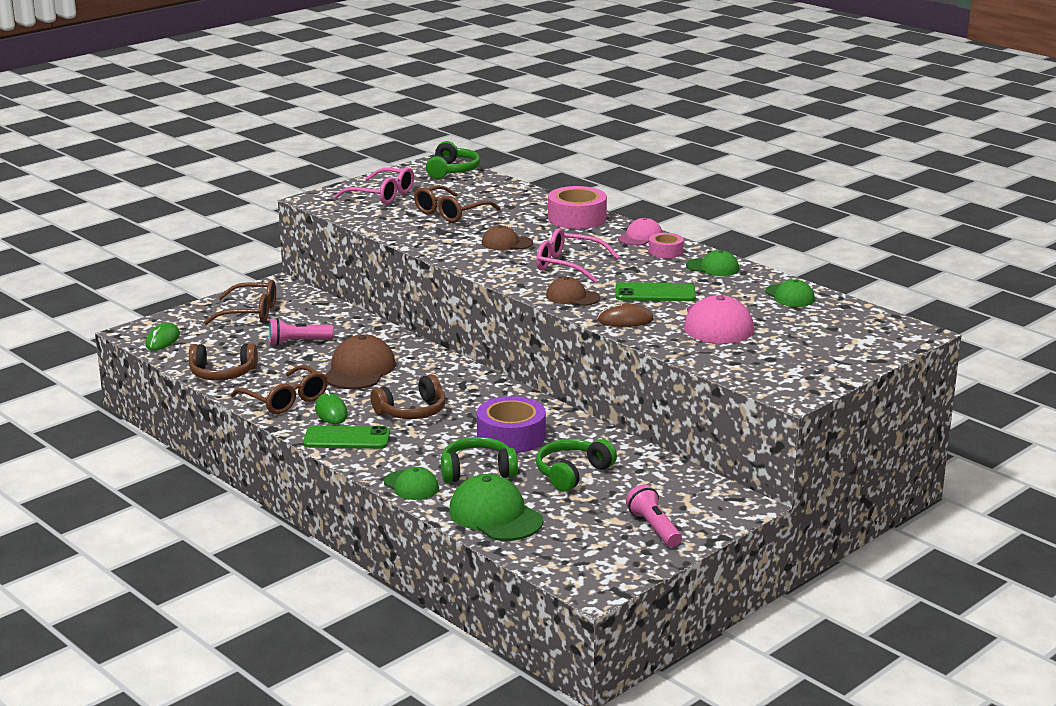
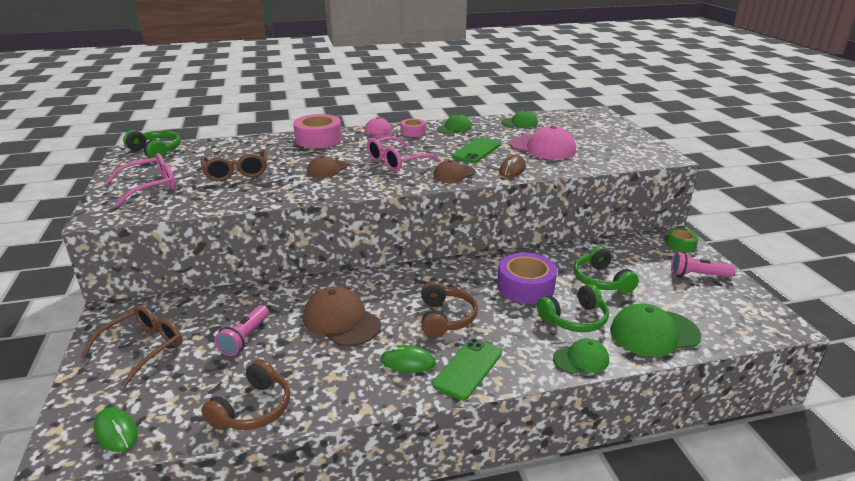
camera: 60 degrees left, 5 degrees up
brown glasses [231,365,328,414] -> none
green headphones [441,437,518,483] -> green headphones turned 135 degrees counterclockwise [537,284,609,332]
none -> green tape [666,228,699,252]

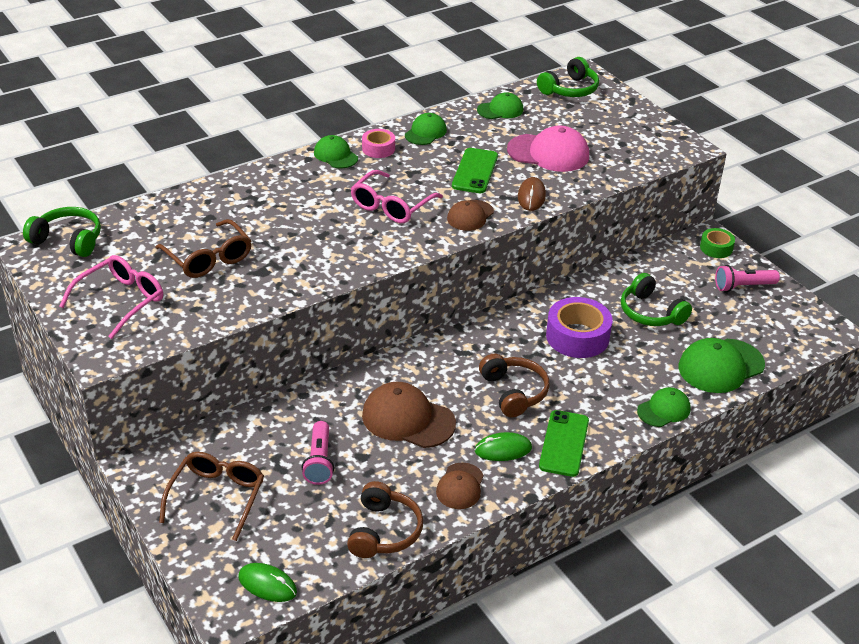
camera: 20 degrees left, 10 degrees up
pink tape [293,114,342,148] -> none
brown cap [307,156,347,178] -> brown cap moved to [436,463,484,509]
pink cap [364,117,394,139] -> green cap [314,135,358,168]
green headphones [537,284,609,332] -> green headphones moved to [537,57,599,97]

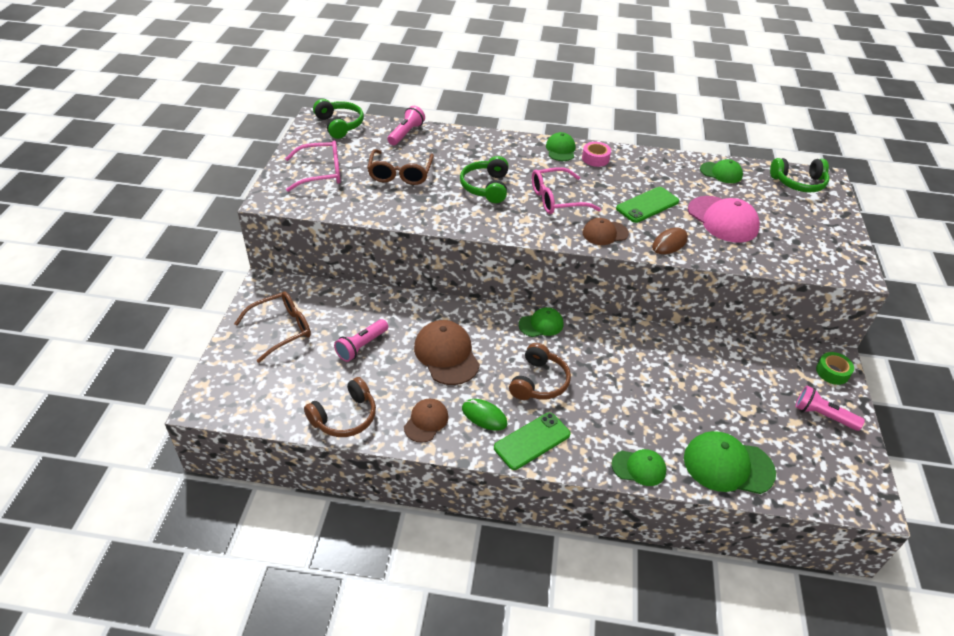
camera: 40 degrees right, 5 degrees up
green mouse [238,563,297,602] -> none
green cap [405,113,447,145] -> green cap moved to [519,307,563,337]
brown cap [436,463,484,509] -> brown cap turned 150 degrees clockwise [404,399,449,443]
purple tape [546,297,612,358] -> none
green headphones [621,273,692,326] -> green headphones moved to [460,156,508,203]
none -> pink flashlight [387,106,425,145]

